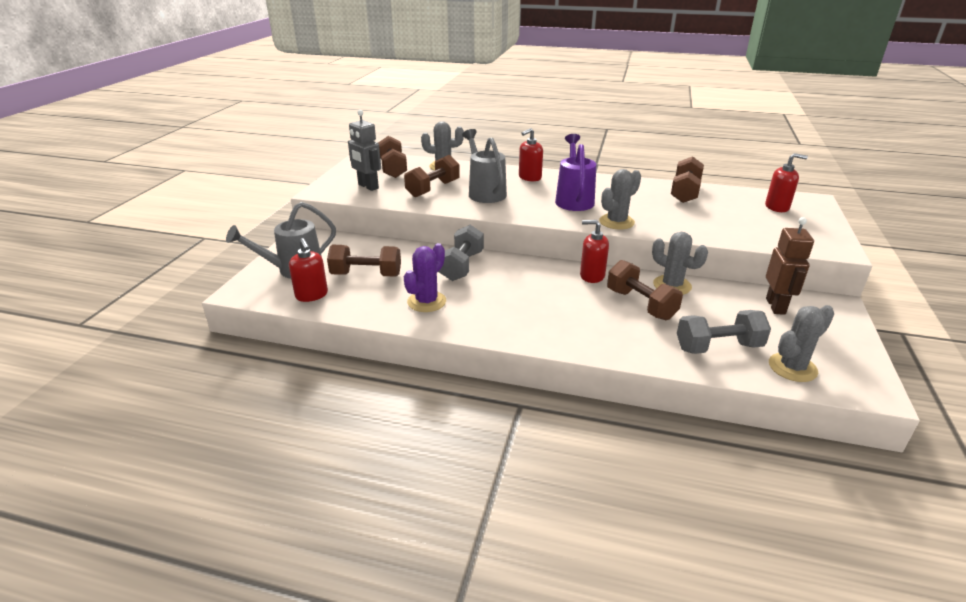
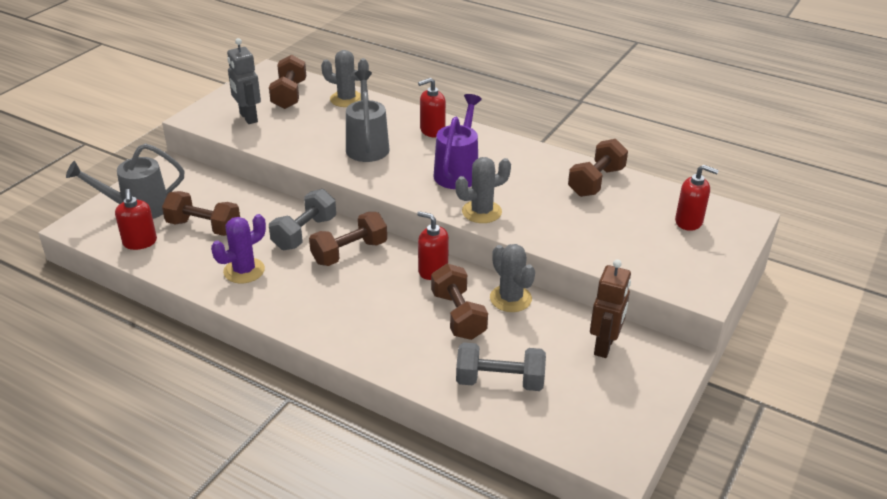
camera: 15 degrees right, 5 degrees up
brown dumbbell [404,155,460,197] -> brown dumbbell moved to [309,212,387,266]
grey cactus [769,305,834,382] -> none

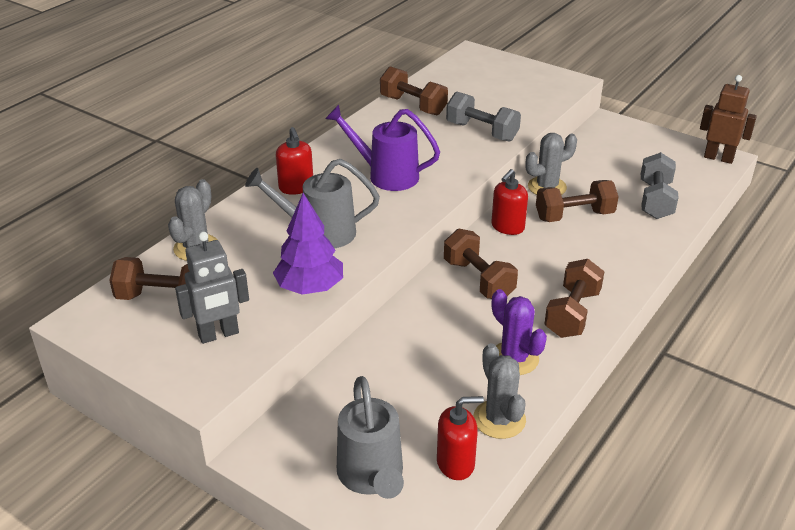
camera: 85 degrees left, 0 degrees up
brown dumbbell [162,191,240,236] -> brown dumbbell moved to [544,259,605,338]
grey dumbbell [269,189,336,250] -> grey dumbbell moved to [446,92,521,142]
grey cactus [455,157,511,223] -> grey cactus moved to [473,343,526,439]
brown robot [590,259,631,358] -> brown robot moved to [700,75,757,164]
red soap dispenser [675,165,719,231] -> none
none -> purple tree [273,193,343,294]

